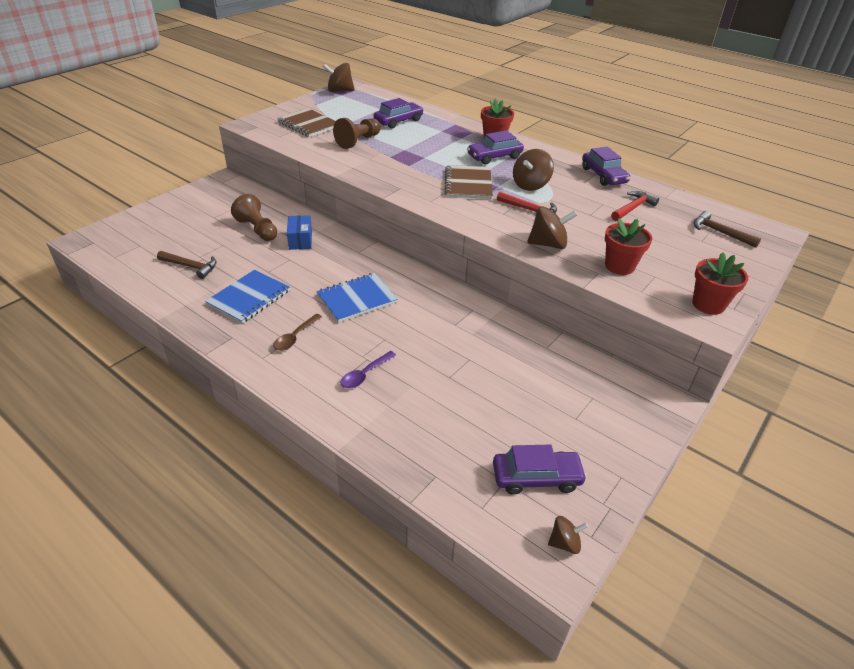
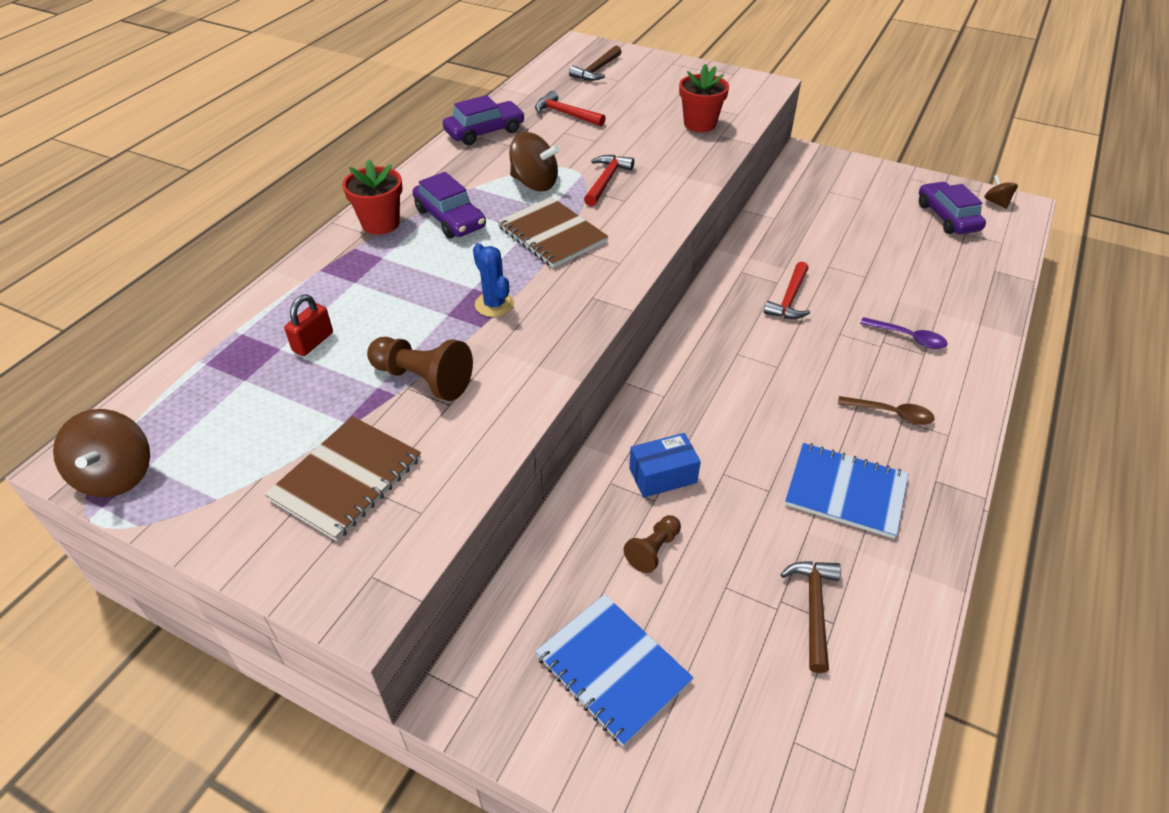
camera: 100 degrees left, 5 degrees up
brown pawn [231,194,277,241] -> brown pawn [624,515,681,573], size x0.61
blue notebook [316,273,398,322] -> blue notebook moved to [535,594,693,747]
purple car [373,98,423,129] -> red padlock [284,295,333,356]
brown notebook [445,165,493,199] -> brown notebook turned 60 degrees clockwise [497,197,608,268]
brown spinning top [527,206,577,249] -> none
red flower pot [692,252,748,315] -> none
none -> blue cactus [473,243,514,317]
none -> red hammer [764,261,810,319]

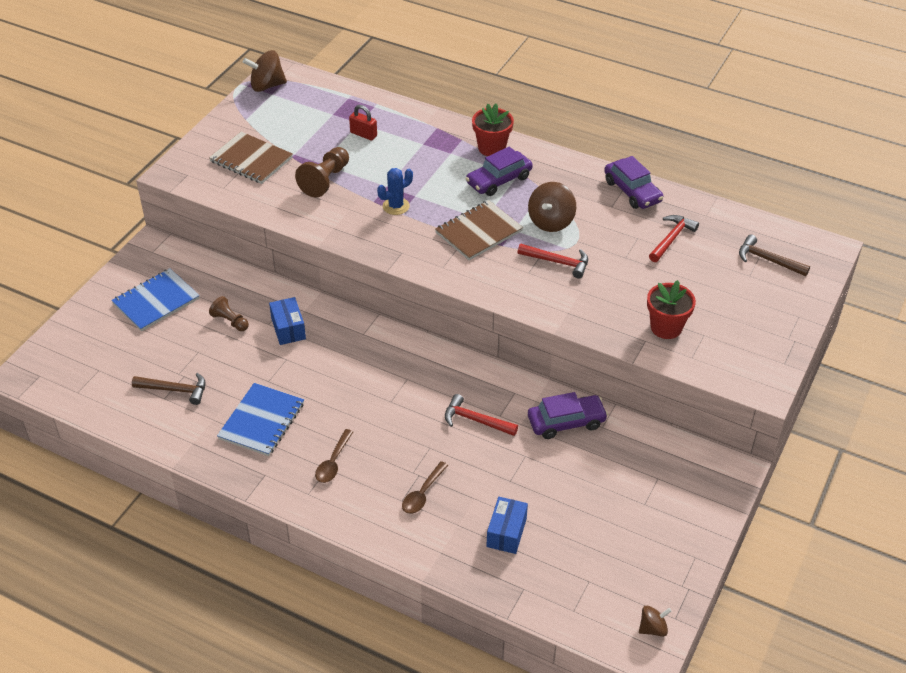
camera: 90 degrees right, 0 degrees up
purple spoon [860,317,948,349] -> brown spoon [402,461,448,514]
purple car [919,182,986,234] -> purple car moved to [528,392,608,439]
none -> blue box [486,497,528,554]

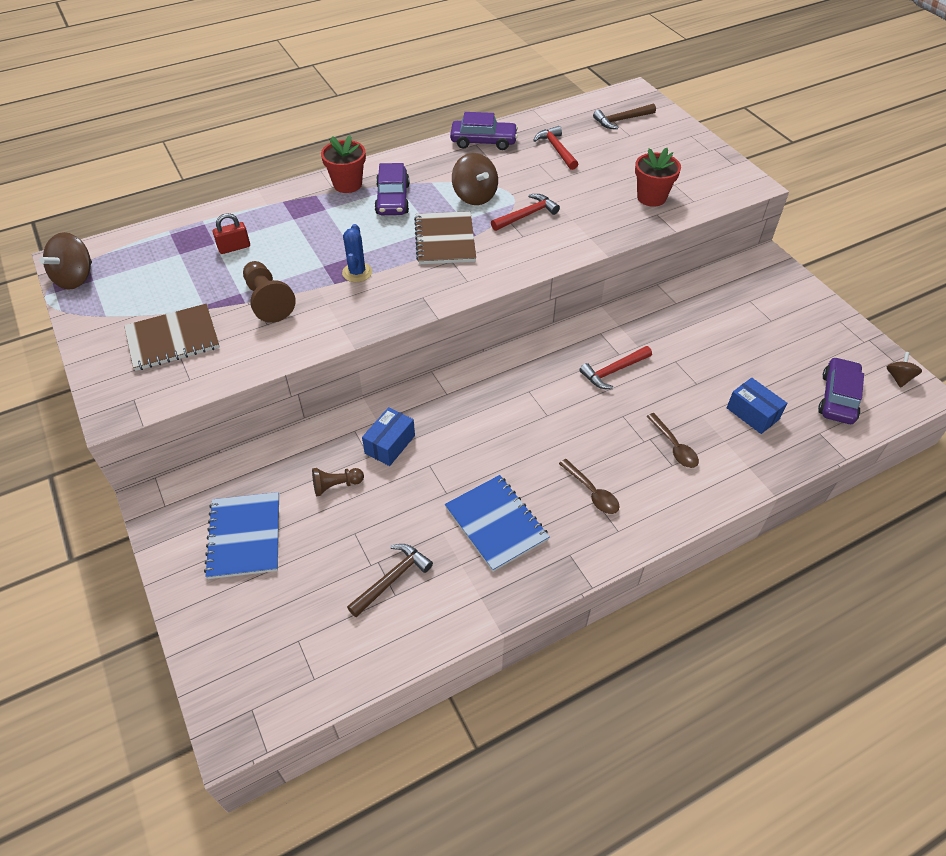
camera: 55 degrees left, 5 degrees up
blue box [269,297,306,345] -> blue box turned 75 degrees counterclockwise [362,407,415,466]
purple car [528,392,608,439] -> purple car moved to [818,357,864,424]

